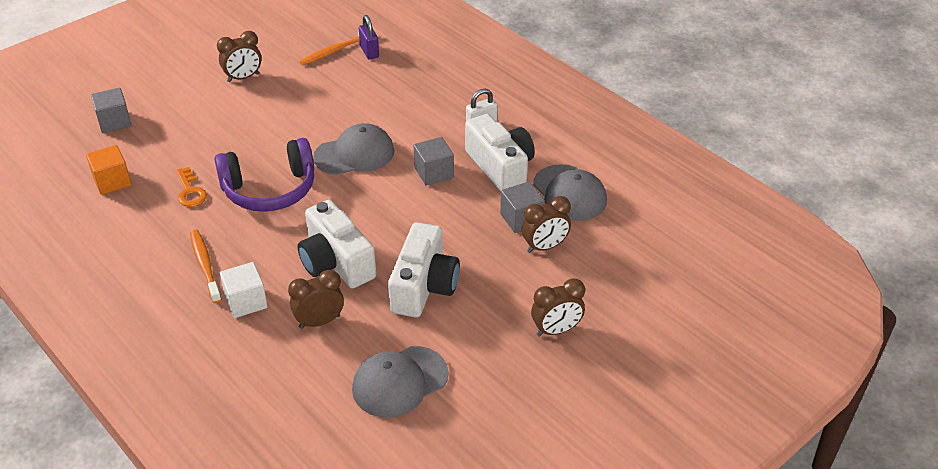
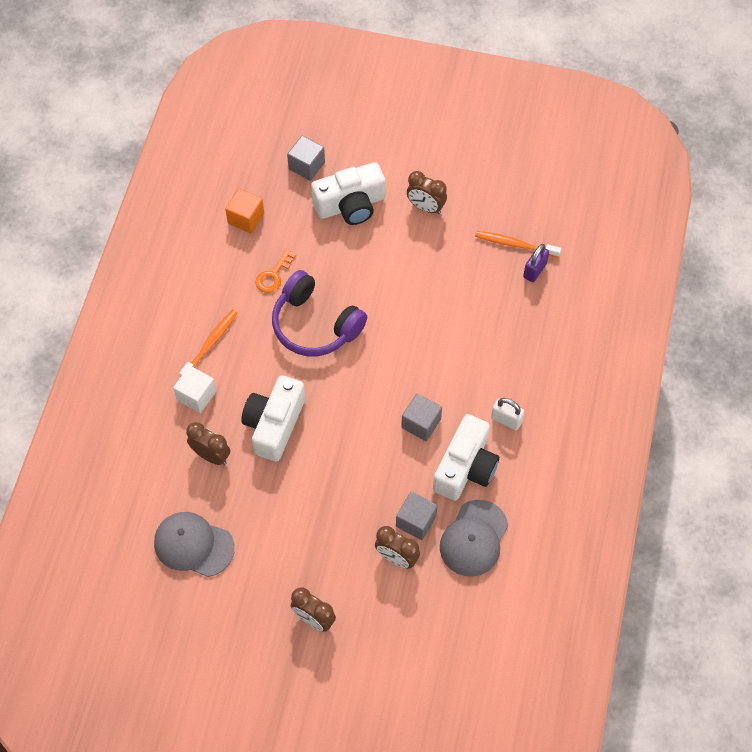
camera: 55 degrees right, 20 degrees up
grey cap [313,123,394,175] -> none
white camera [388,222,460,317] -> white camera moved to [311,162,385,225]

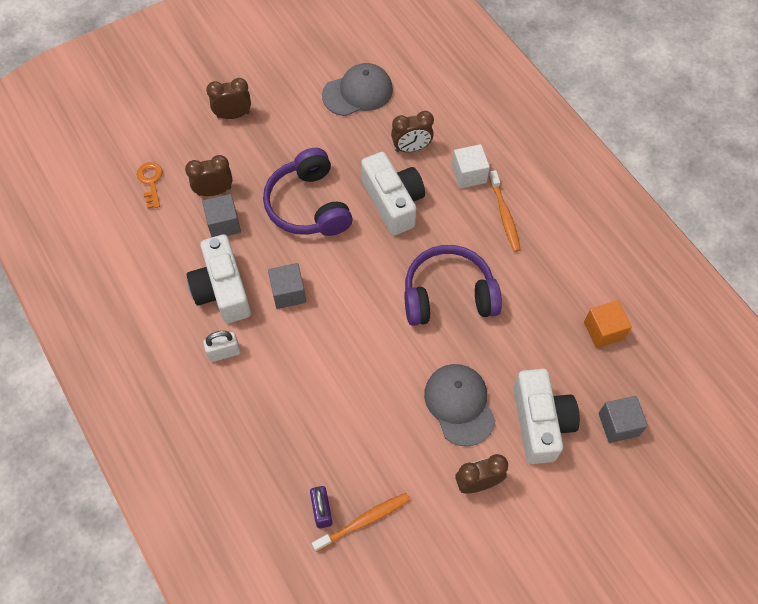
camera: 135 degrees right, 0 degrees up
orange key [256,249,296,293] -> orange key moved to [137,162,163,209]
white camera [311,162,385,225] -> white camera turned 150 degrees clockwise [513,369,580,464]
grey cap [440,500,508,577] -> grey cap moved to [424,364,496,446]
none -> purple headphones [263,148,353,236]

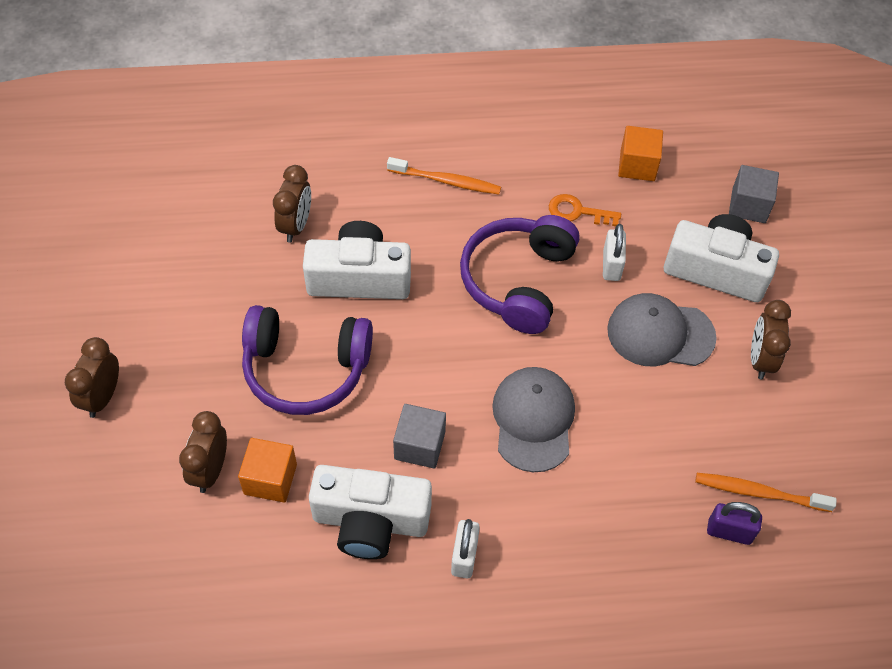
camera: 65 degrees left, 5 degrees down
orange key [137,162,163,209] -> orange key moved to [549,194,621,226]
grey cube [202,194,241,237] -> orange cube [238,438,297,503]
orange toothbrush [312,493,410,552] -> orange toothbrush turned 75 degrees counterclockwise [695,473,837,512]
grey cap [322,63,393,116] -> grey cap moved to [492,367,575,472]
white cube [452,144,490,189] -> none
none -> white padlock [603,224,626,281]

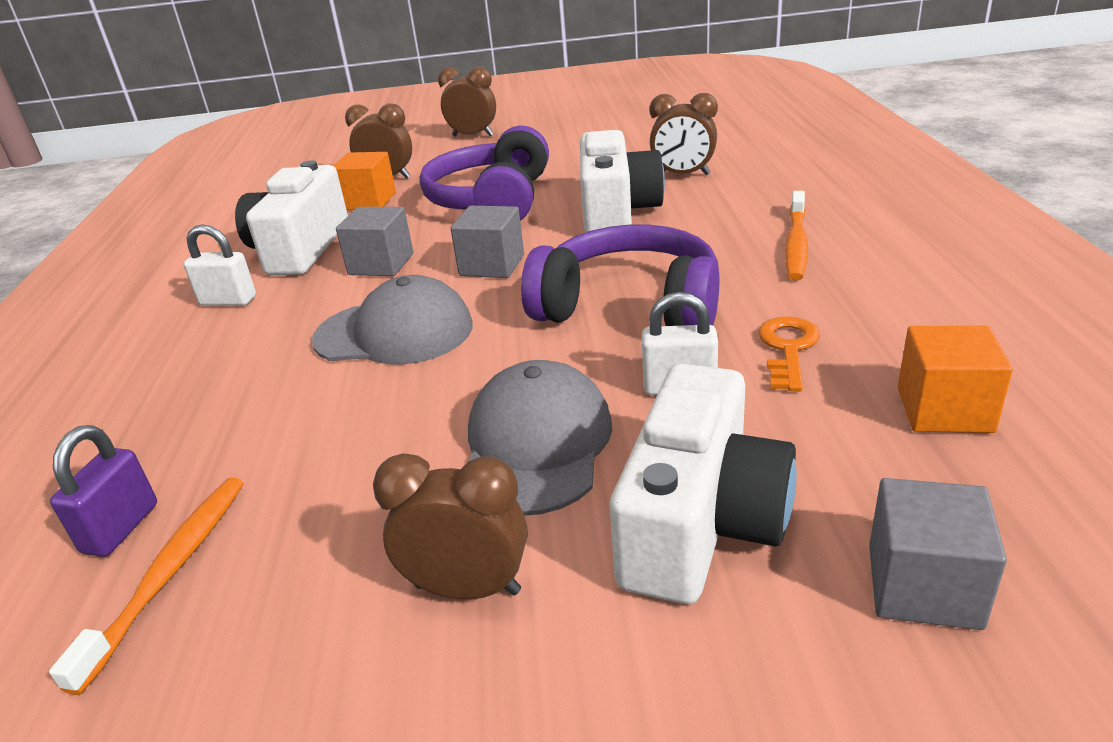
camera: 95 degrees right, 25 degrees down
none -> grey cube [451,206,524,278]

